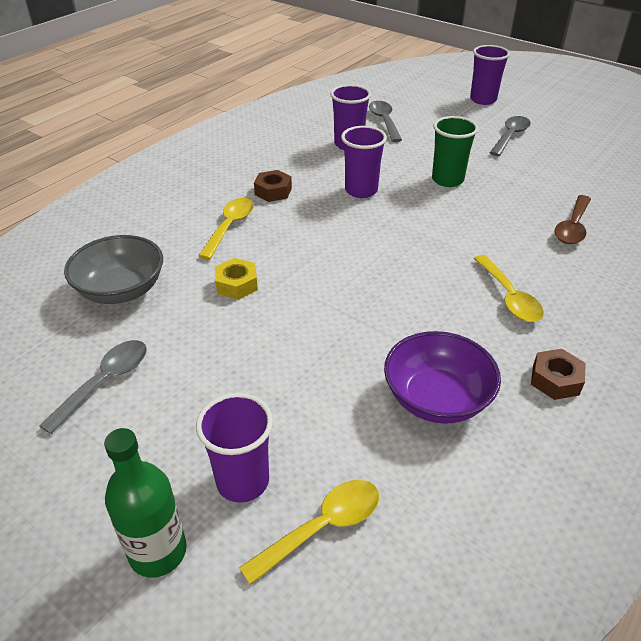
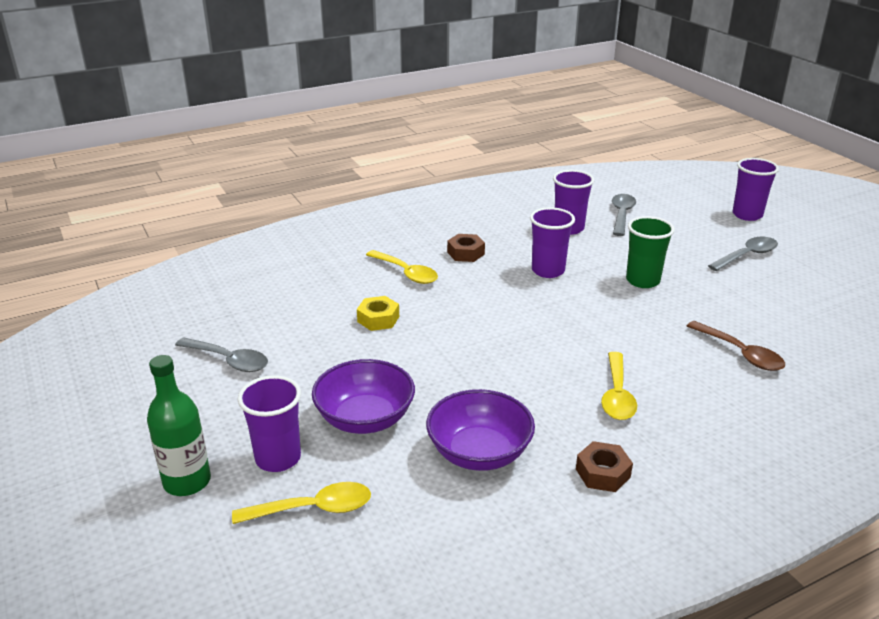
camera: 25 degrees right, 10 degrees down
grey spoon [39,340,147,434] -> grey spoon turned 60 degrees clockwise [175,337,268,372]
grey bowl [64,235,163,304] -> none
yellow spoon [198,198,254,259] -> yellow spoon turned 90 degrees clockwise [366,250,438,284]
brown spoon [554,195,591,244] -> brown spoon turned 90 degrees counterclockwise [687,321,785,371]
none -> purple bowl [312,359,415,434]

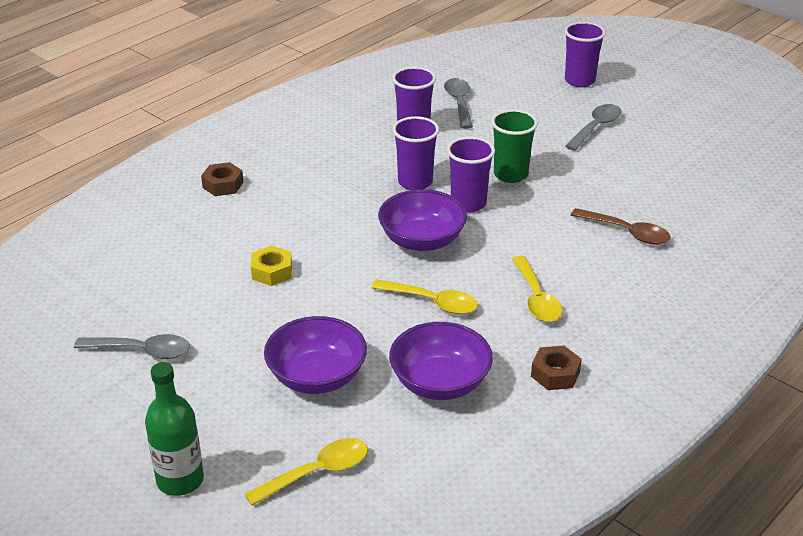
camera: 20 degrees left, 5 degrees up
purple cup [238,375,301,472] -> purple cup moved to [447,136,495,212]
yellow spoon [366,250,438,284] -> yellow spoon moved to [371,279,478,314]
brown nut [447,234,485,262] -> brown nut moved to [201,162,244,196]
none -> purple bowl [378,189,467,251]

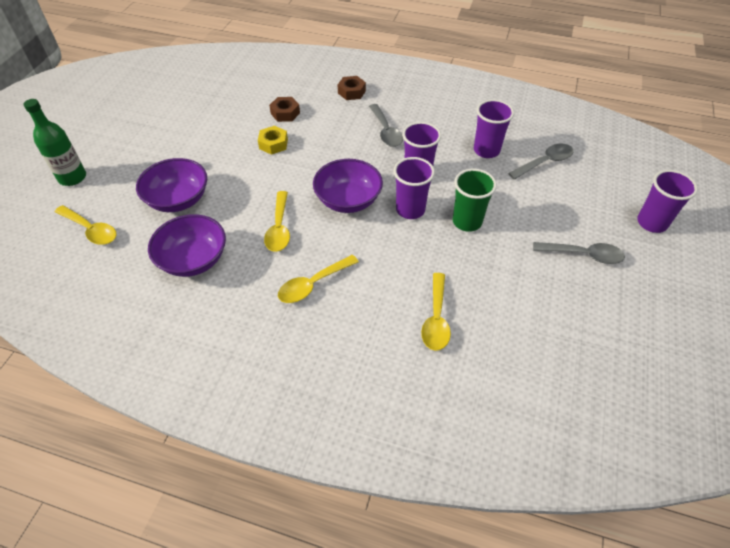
camera: 65 degrees right, 15 degrees up
grey spoon [74,334,190,359] -> grey spoon moved to [369,104,403,147]
brown nut [531,346,582,390] -> brown nut moved to [269,97,300,122]
brown spoon [571,208,671,245] -> yellow spoon [421,273,451,351]

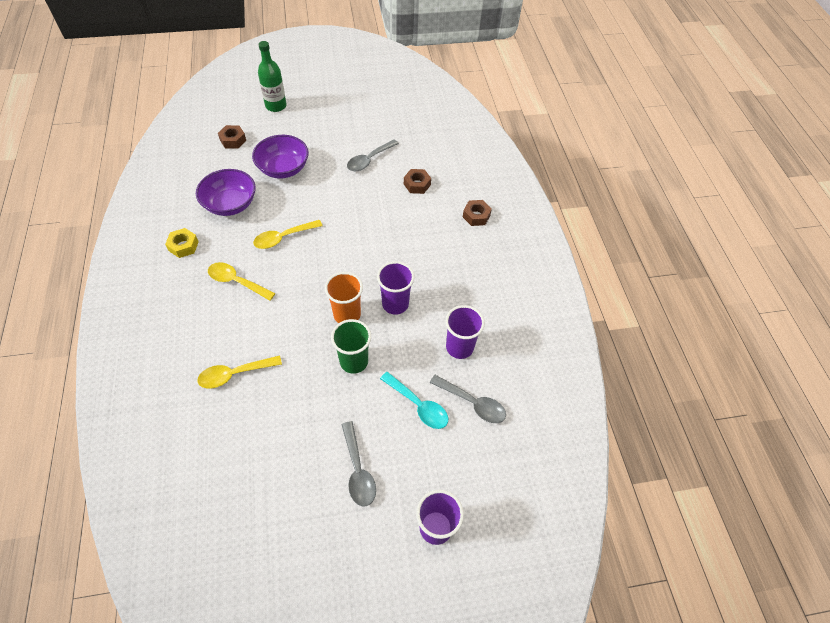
camera: 60 degrees right, 5 degrees up
yellow spoon [55,205,117,245] -> brown nut [218,125,246,148]
yellow nut [258,126,288,155] -> yellow nut moved to [165,228,199,258]
purple bowl [313,159,383,213] -> none
grey spoon [369,104,403,147] -> grey spoon moved to [347,139,399,171]
purple cup [393,157,435,219] -> orange cup [325,272,363,323]
none -> turquoise spoon [380,372,449,429]

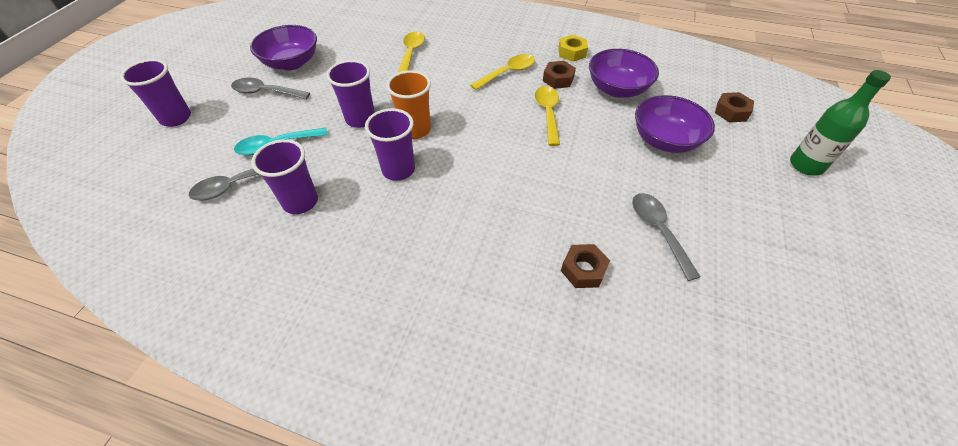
camera: 120 degrees right, 5 degrees down
green cup [331,319,371,374] -> purple cup [326,60,375,128]
brown nut [463,200,492,226] -> brown nut moved to [543,61,576,89]
none -> purple bowl [250,25,317,70]

